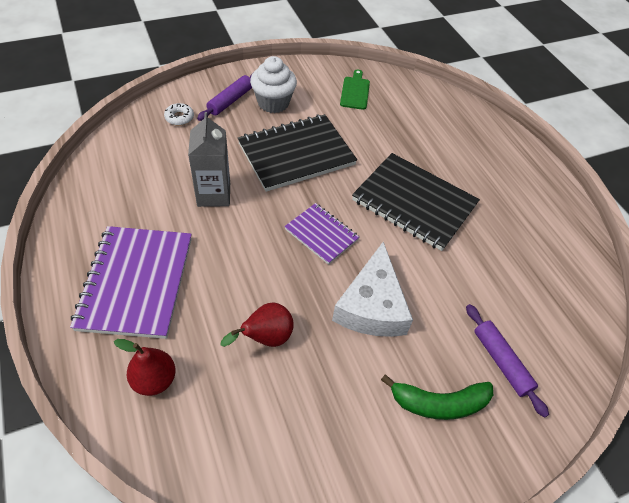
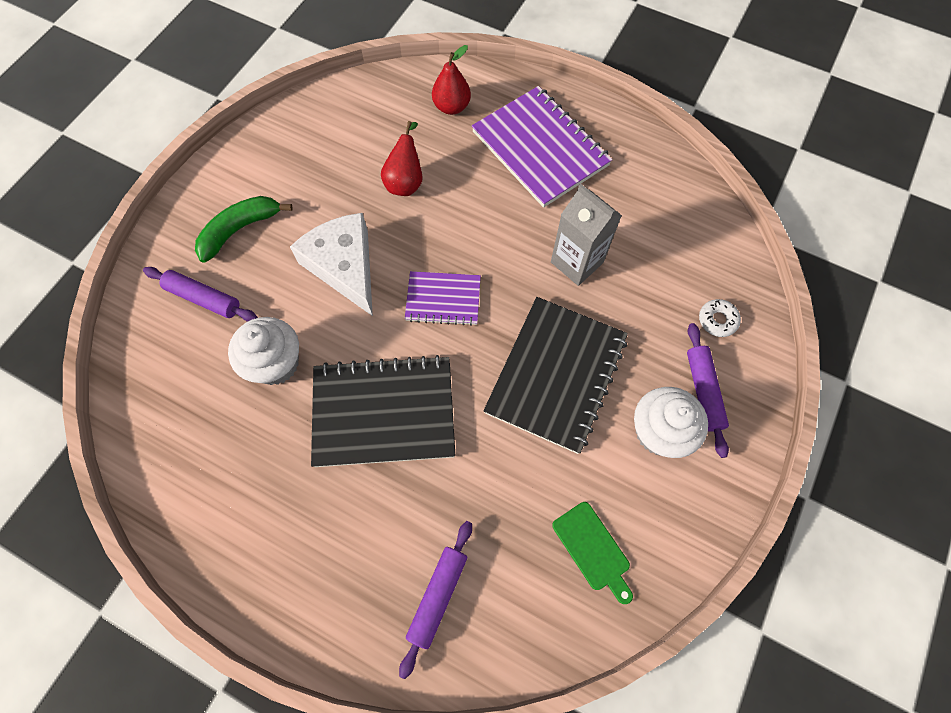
camera: 145 degrees right, 15 degrees up
none -> white cupcake [228,317,299,385]
none -> purple rolling pin [399,521,472,679]

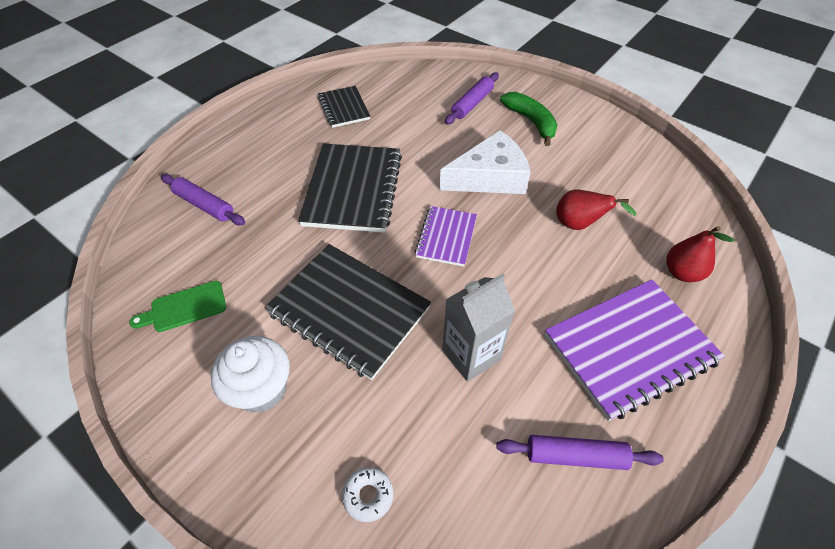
camera: 100 degrees right, 15 degrees down
white cupcake [228,317,299,385] -> none
purple rolling pin [687,323,729,458] -> purple rolling pin moved to [496,435,664,470]
none -> black notebook [318,86,371,128]

